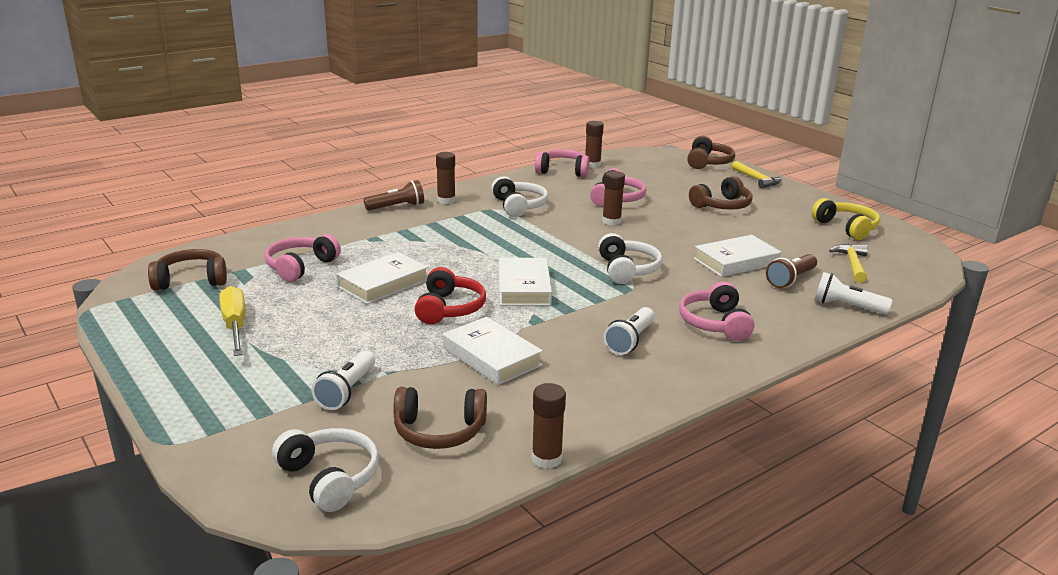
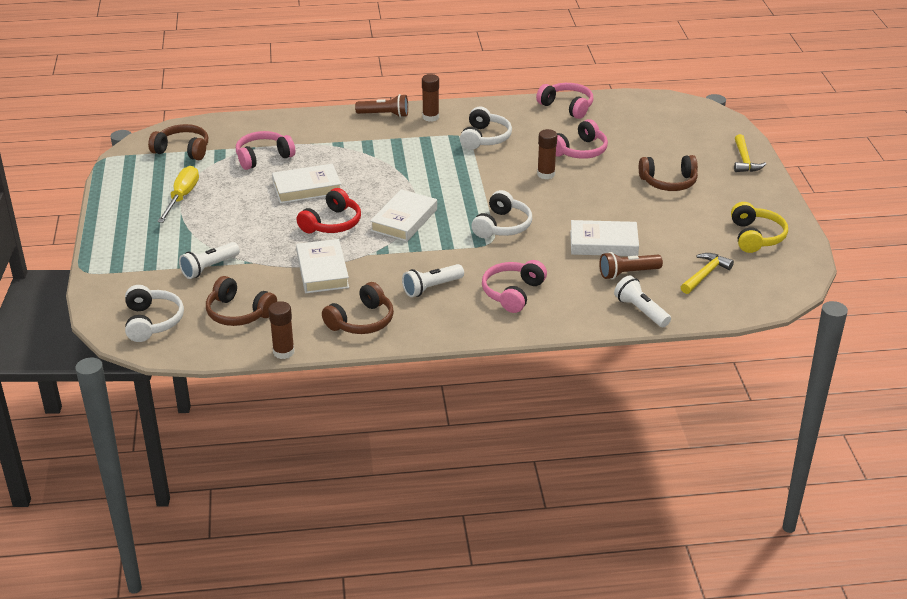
camera: 30 degrees right, 10 degrees up
brown glue stick [585,121,604,168] -> none
brown headphones [687,136,735,169] -> brown headphones moved to [322,282,394,334]

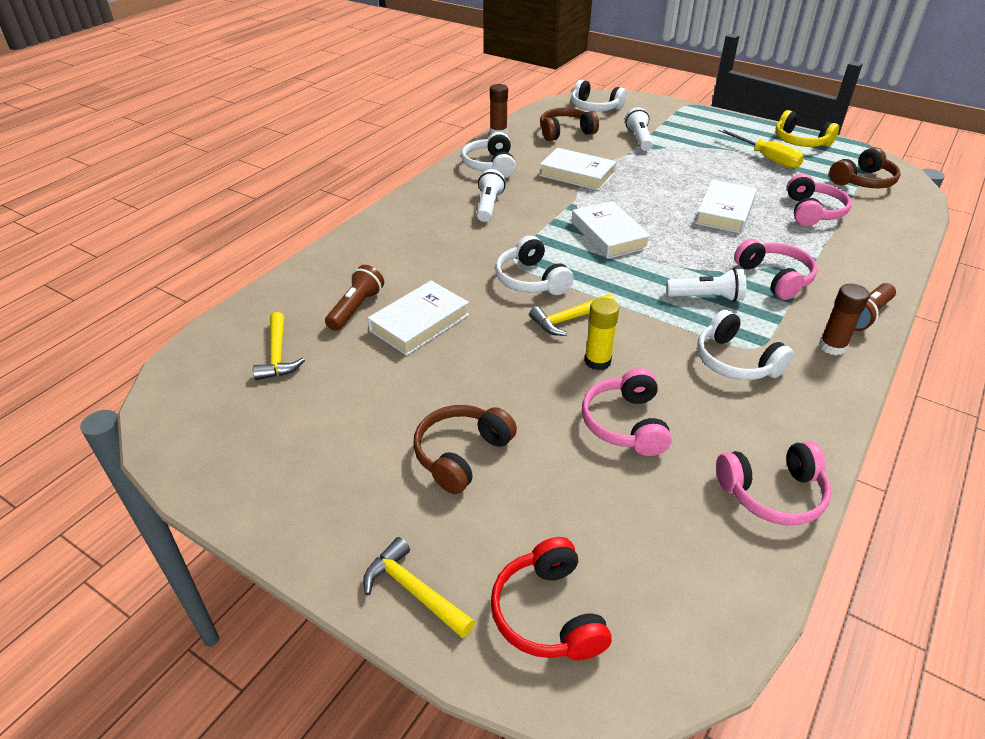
camera: 130 degrees right, 5 degrees up
red headphones [297,188,361,233] -> red headphones moved to [491,537,612,661]
brown headphones [322,282,394,334] -> white headphones [461,132,516,178]
pink headphones [482,260,547,313] -> pink headphones moved to [734,239,817,300]
brown glue stick [537,129,557,179] -> yellow glue stick [584,298,619,370]
white flashlight [614,275,671,327] -> white flashlight moved to [666,268,746,302]
yellow headphones [731,202,788,253] -> yellow headphones moved to [775,110,839,147]
none -> yellow hammer [529,294,615,336]

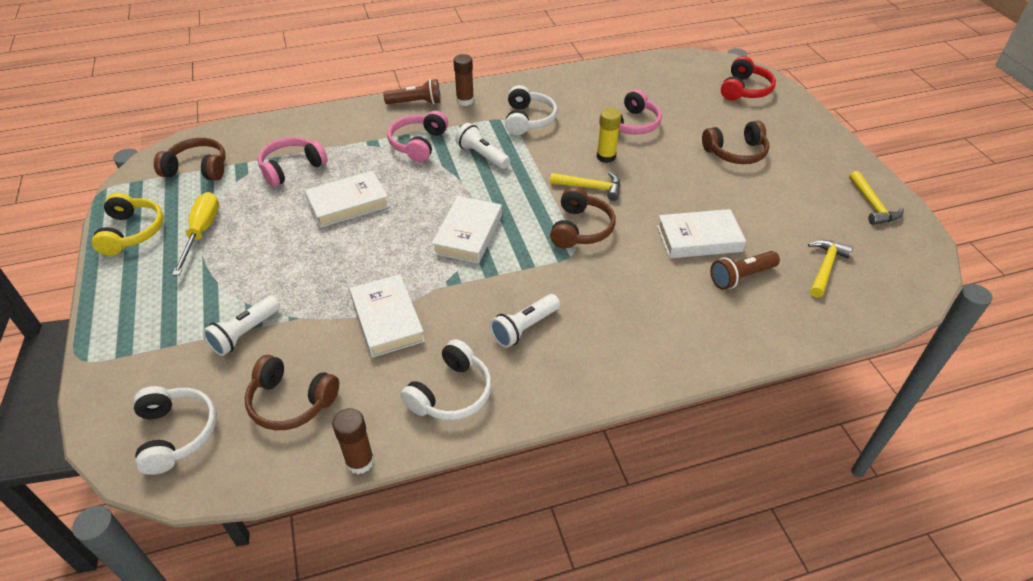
camera: 140 degrees left, 5 degrees up
yellow hammer [363,537,475,639] -> yellow hammer moved to [849,171,904,225]
white headphones [495,235,574,295] -> brown headphones [550,187,616,248]
pink headphones [716,441,832,525] -> none

